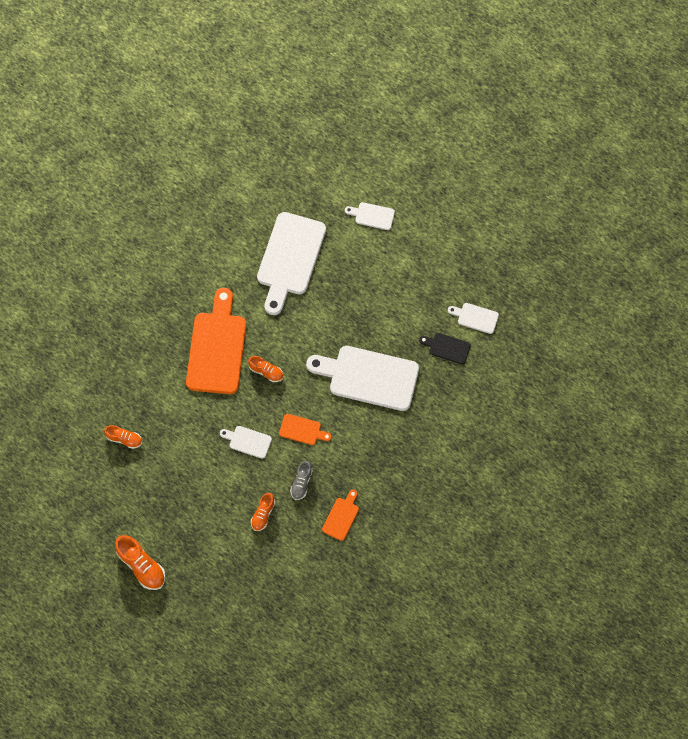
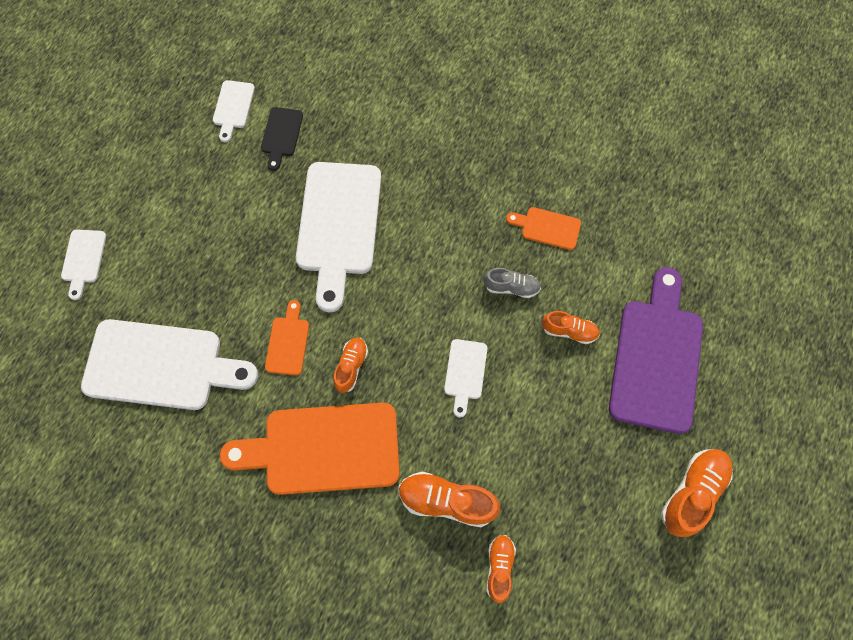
camera: 100 degrees left, 0 degrees up
orange cutting board [279,414,332,445] -> orange cutting board moved to [265,300,309,375]
none -> orange shoe [399,471,500,527]
none -> purple cutting board [609,267,703,434]

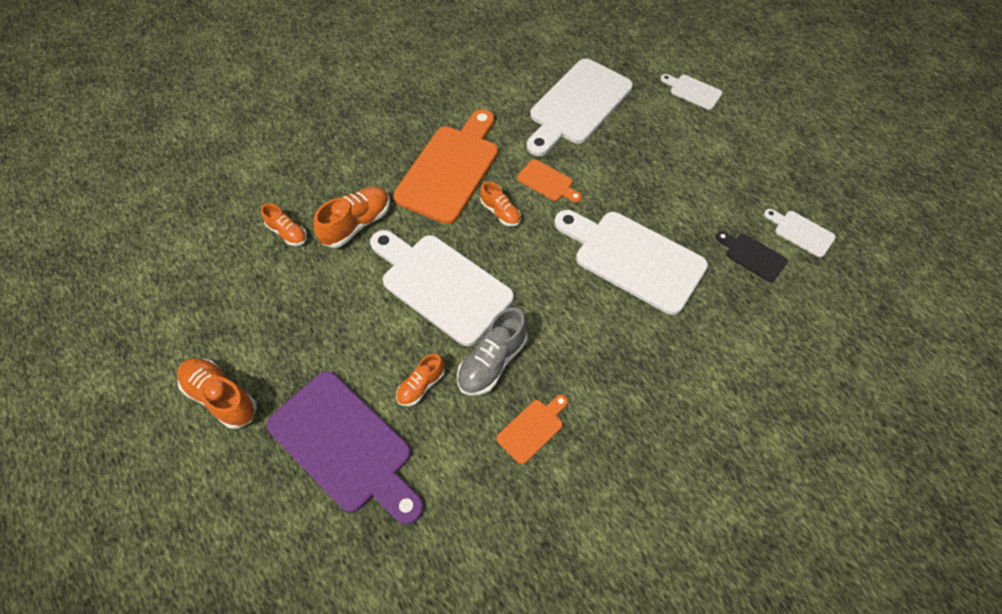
camera: 120 degrees right, 10 degrees down
white cutting board [444,339,487,417] -> white cutting board [370,230,514,346], size x2.17
grey shoe [484,268,541,298] -> grey shoe [457,307,528,396], size x1.61
orange shoe [661,449,733,537] -> orange shoe turned 150 degrees clockwise [177,358,257,429]

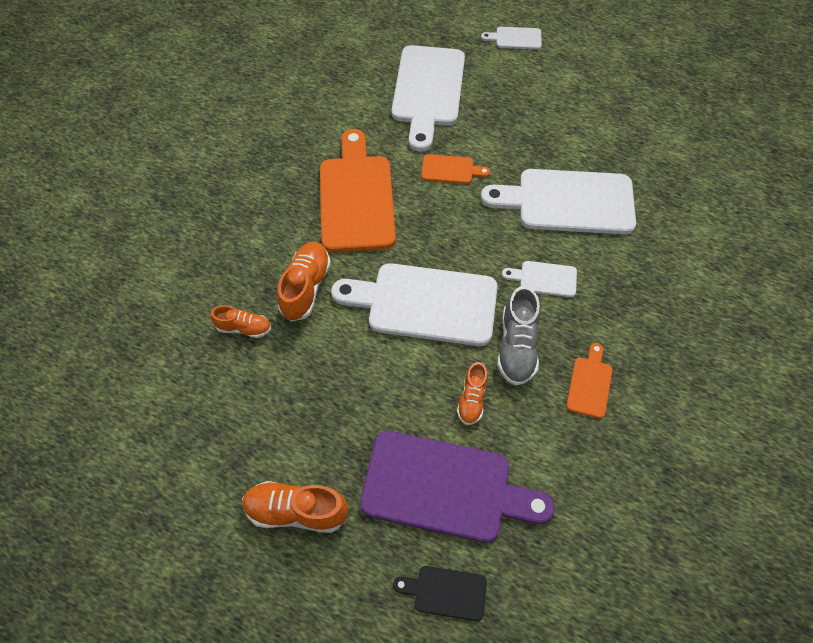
camera: 30 degrees left, 0 degrees up
orange shoe [480,181,521,226] -> none
black cutting board [716,231,788,282] -> black cutting board moved to [393,566,487,621]
white cutting board [764,209,836,257] -> white cutting board moved to [502,261,577,297]

